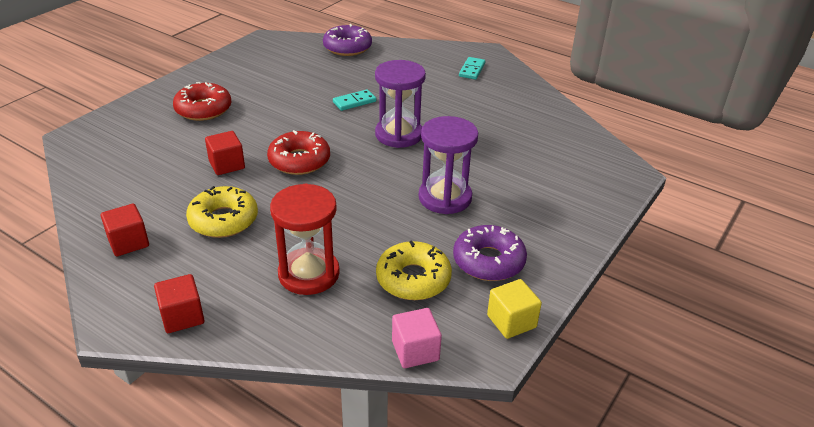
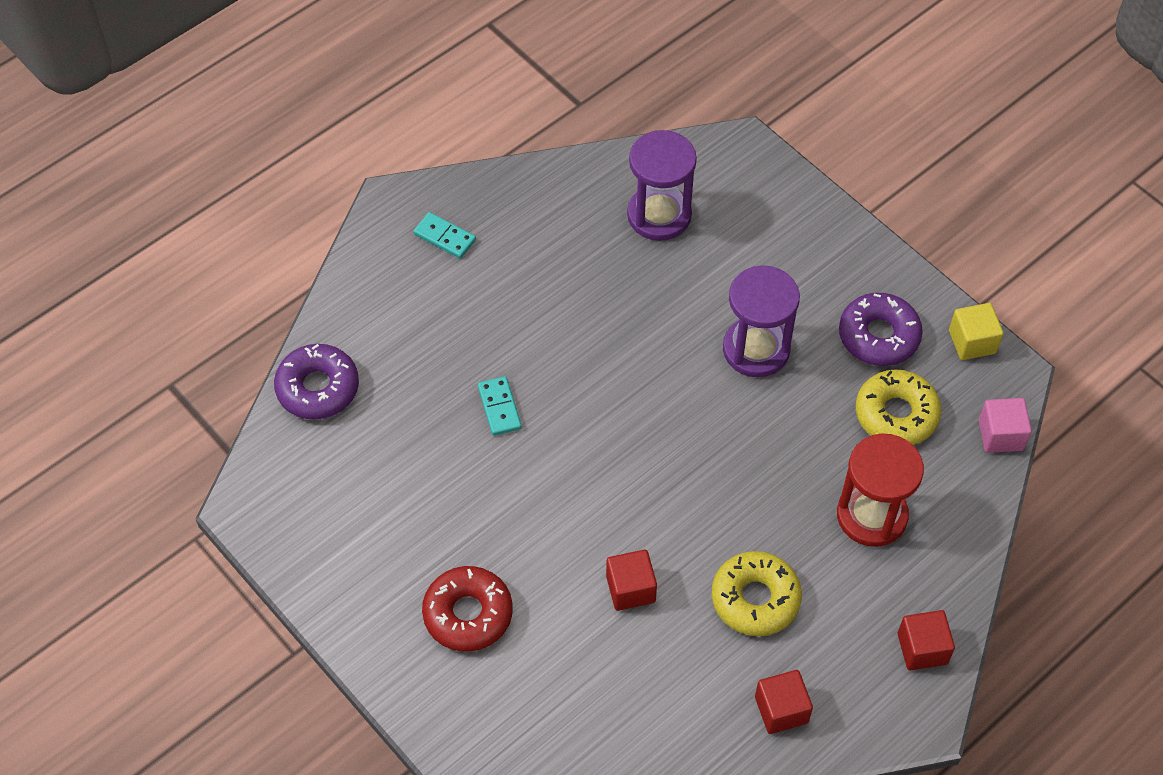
camera: 75 degrees left, 20 degrees up
red donut [267,130,330,175] -> none
purple hourglass [375,60,426,148] -> purple hourglass moved to [627,130,697,241]

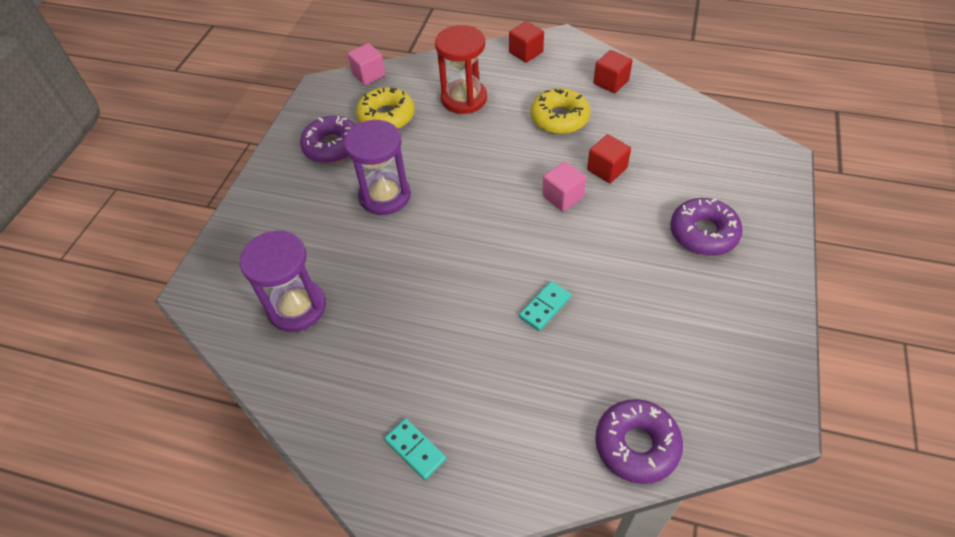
camera: 120 degrees left, 5 degrees down
turquoise domino [414,212,476,259] -> turquoise domino turned 45 degrees counterclockwise [384,418,446,480]
red donut [422,566,513,652] -> purple donut [670,198,743,256]
yellow cube [949,303,1003,360] -> none
none -> pink cube [542,161,586,212]

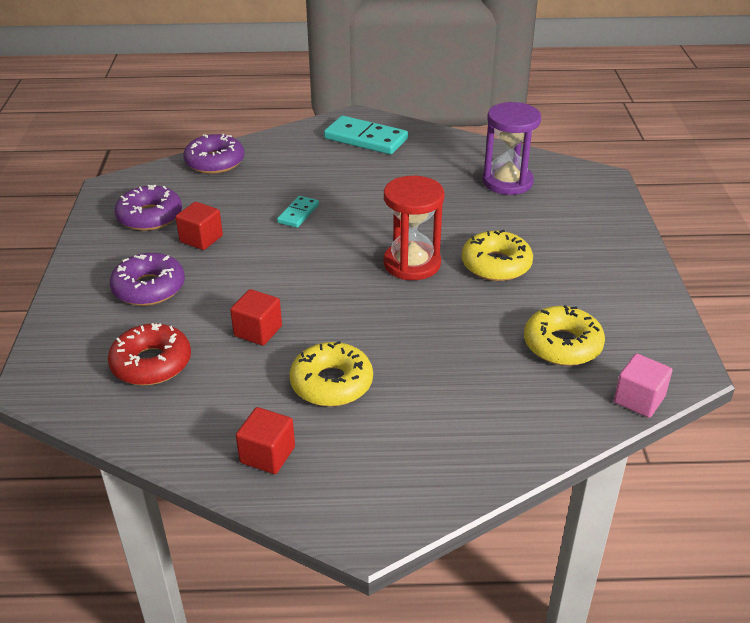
camera: 160 degrees right, 15 degrees down
purple donut [300,116,355,163] -> purple donut moved to [115,185,182,231]
purple hourglass [344,120,411,215] -> yellow donut [461,230,533,281]
turquoise domino [384,418,446,480] -> turquoise domino [324,116,408,154], size x1.84
red hourglass [435,25,487,114] -> red hourglass moved to [384,176,444,280]
red cube [509,21,544,63] -> red cube moved to [175,202,223,250]
pink cube [542,161,586,212] -> none
none -> red donut [108,323,191,386]

